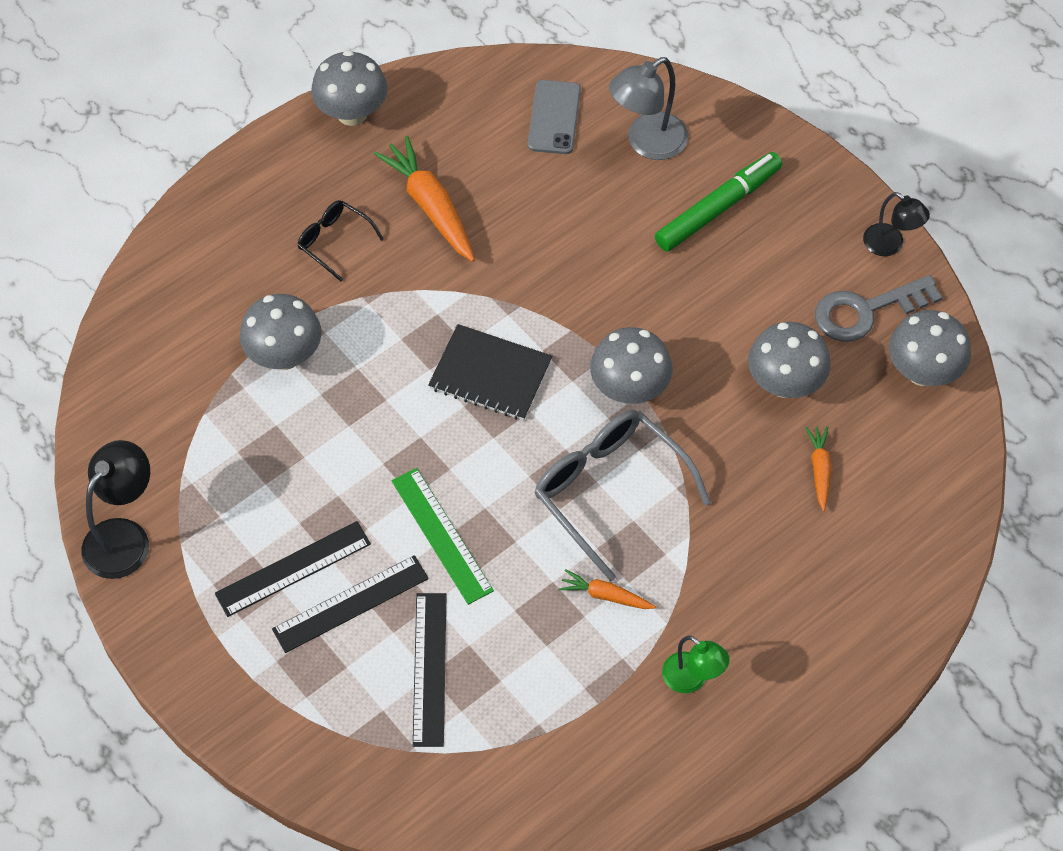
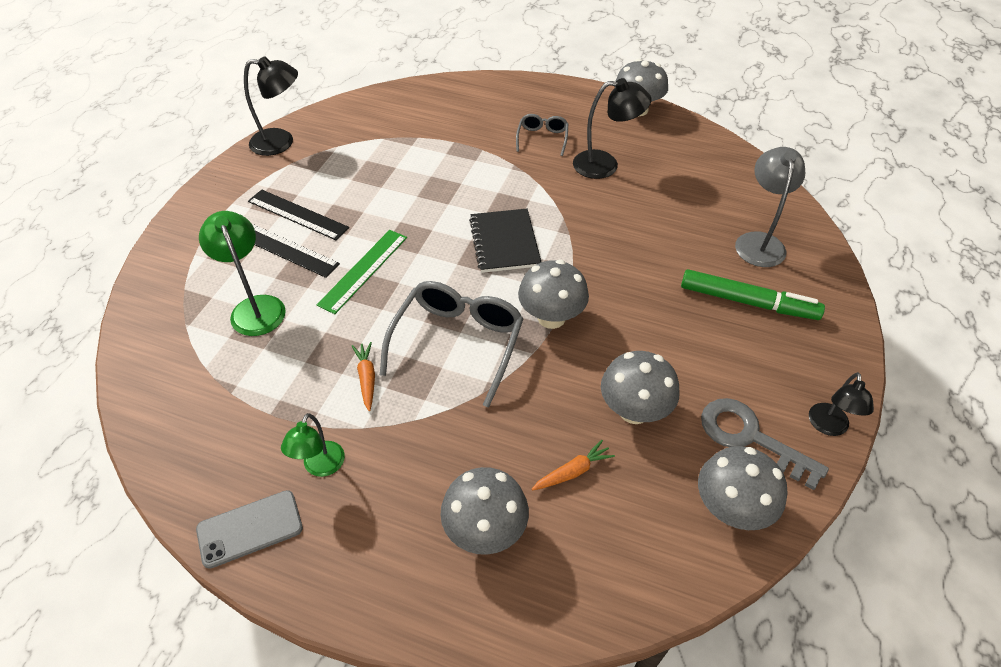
camera: 60 degrees right, 10 degrees down
grey mushroom [240,294,322,370] -> grey mushroom moved to [440,467,529,555]
black glasses [297,200,384,282] -> grey glasses [516,114,568,156]
orange carrot [373,136,475,262] -> black lamp [573,78,651,179]
black ruler [413,593,447,747] -> green lamp [199,211,286,336]
grey phone [528,80,581,154] -> grey phone moved to [196,490,303,569]
grey lamp [609,57,688,160] -> grey lamp turned 75 degrees clockwise [735,147,805,267]

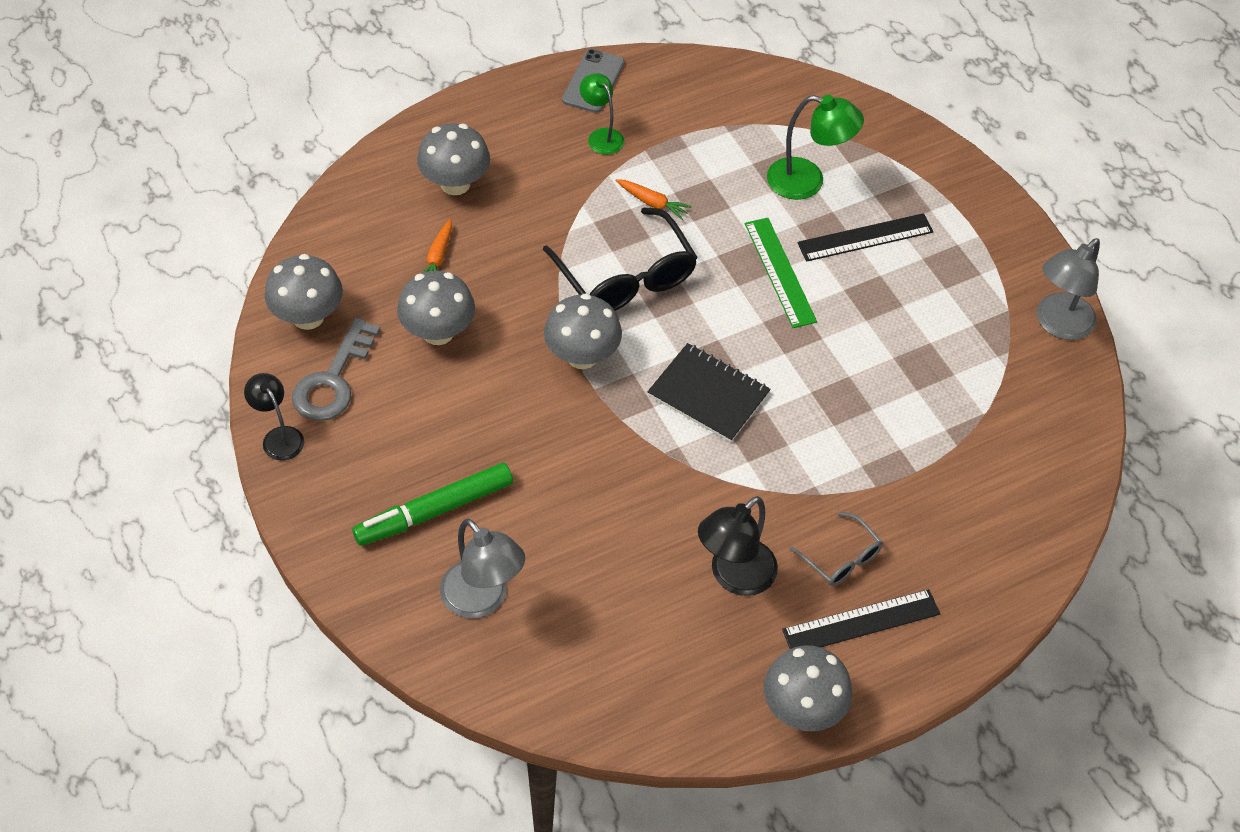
camera: 130 degrees right, 5 degrees up
black lamp [244,56,298,156] -> grey lamp [1037,238,1100,340]
black ruler [248,190,349,240] -> black ruler moved to [782,589,940,649]
grey glasses [380,281,524,407] -> black glasses [543,208,698,311]
grey key [701,398,829,490] -> grey key turned 120 degrees clockwise [292,318,381,421]

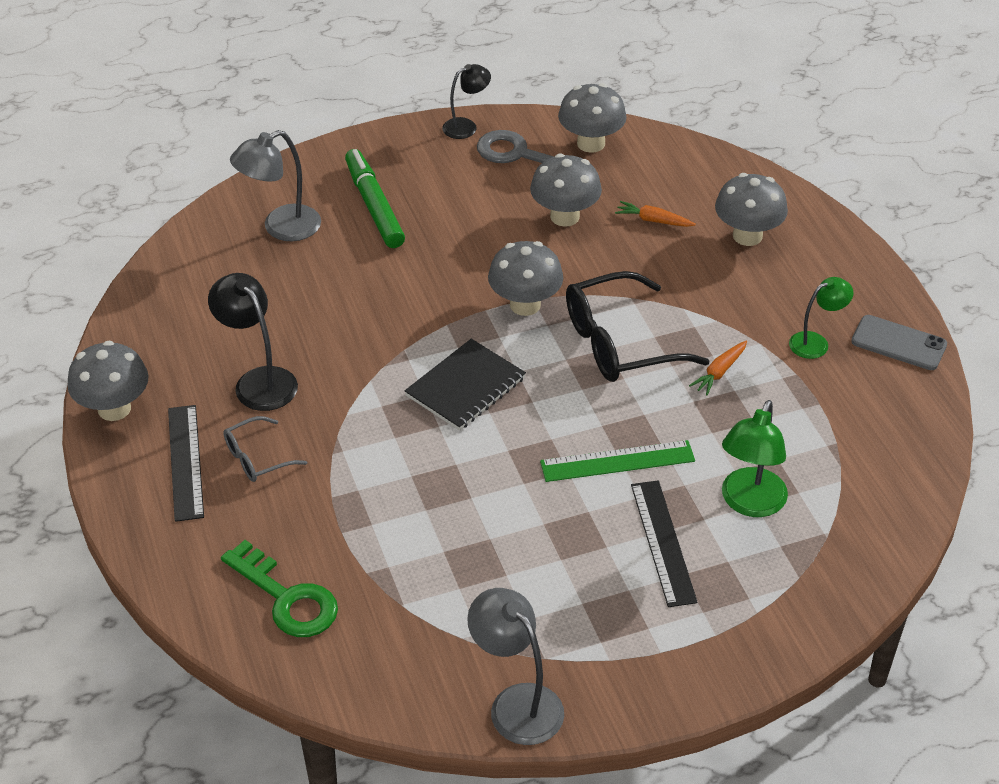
camera: 100 degrees right, 10 degrees down
none -> green key [221,540,338,637]

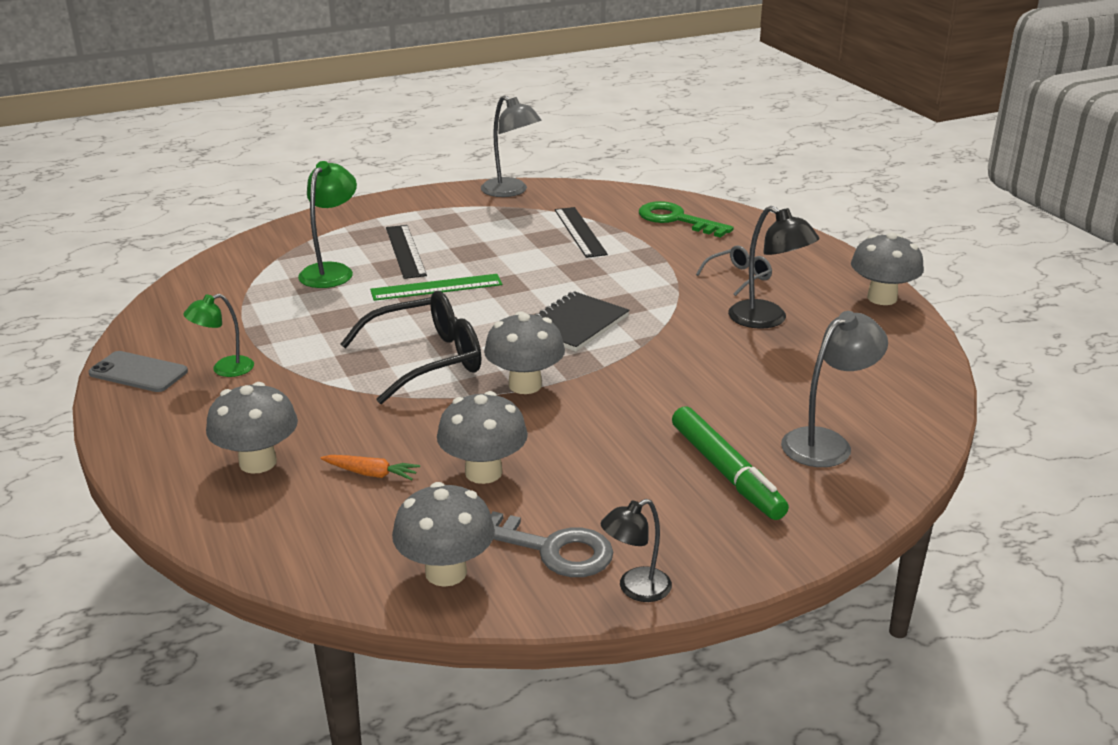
camera: 175 degrees right, 15 degrees down
black ruler [168,405,204,522] -> black ruler moved to [555,207,608,258]
orange carrot [689,341,747,395] -> none

